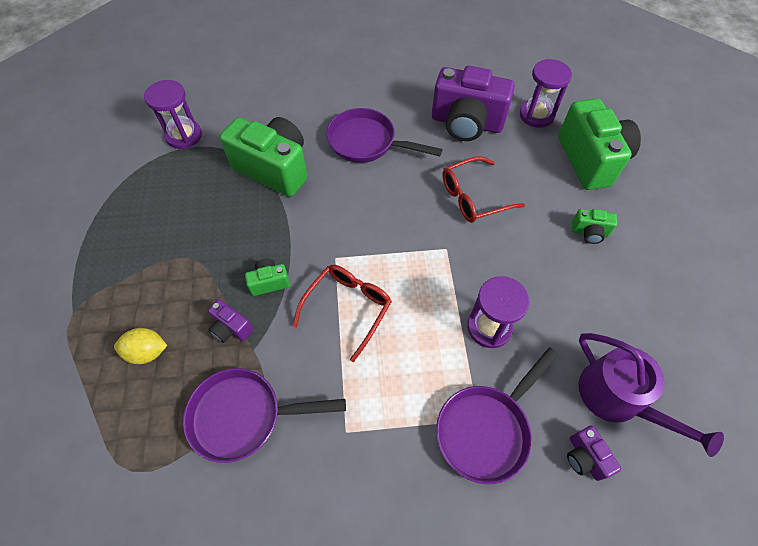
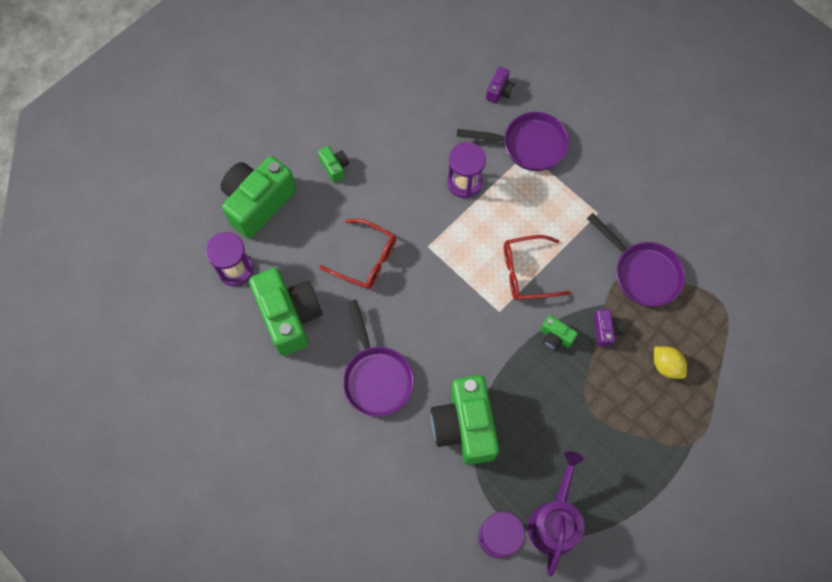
camera: 130 degrees left, 10 degrees up
purple camera [432,66,515,141] -> green camera [249,268,323,356]
purple watering can [579,333,724,457] -> purple watering can moved to [528,451,585,576]

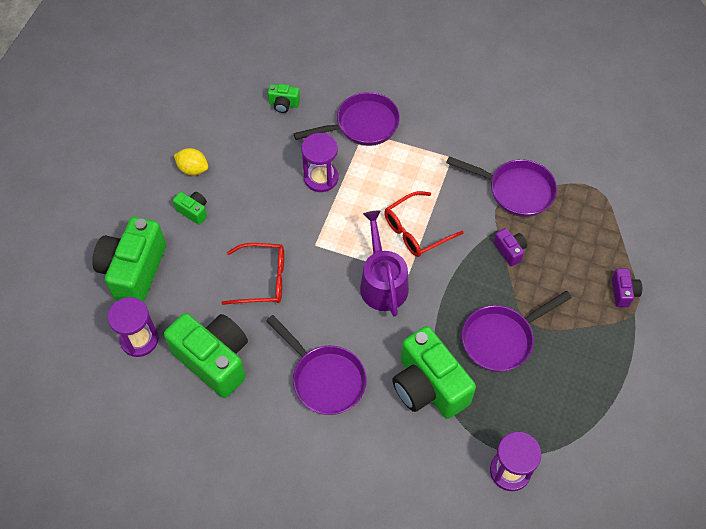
camera: 25 degrees left, 10 degrees down
purple camera [486,67,515,103] -> purple camera moved to [612,269,642,307]
purple watering can [528,451,585,576] -> purple watering can moved to [360,211,409,317]
green camera [541,315,578,351] -> green camera moved to [268,84,300,113]
yellow lemon [654,346,687,379] -> yellow lemon moved to [174,148,208,175]
none -> purple pan [462,291,572,372]

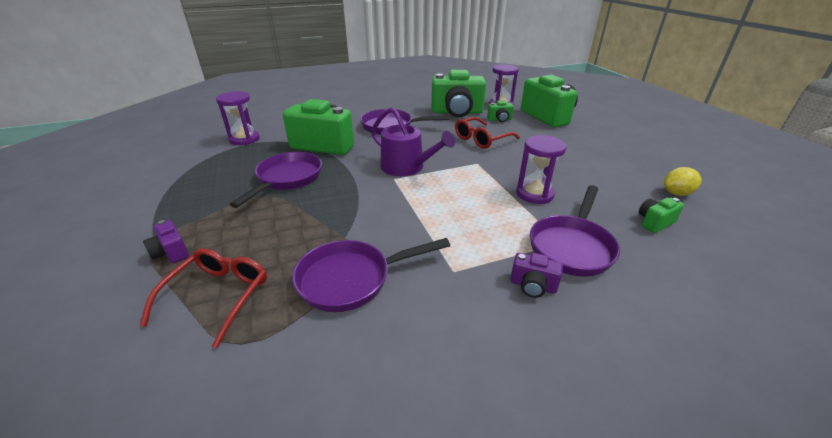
camera: 140 degrees right, 25 degrees down
green camera [173,192,207,225] -> green camera moved to [487,100,514,122]
yellow lemon [174,148,208,175] -> yellow lemon moved to [664,167,702,196]
red glasses [384,191,463,257] -> red glasses moved to [140,248,267,348]
purple camera [494,228,527,267] -> purple camera moved to [510,253,563,298]

